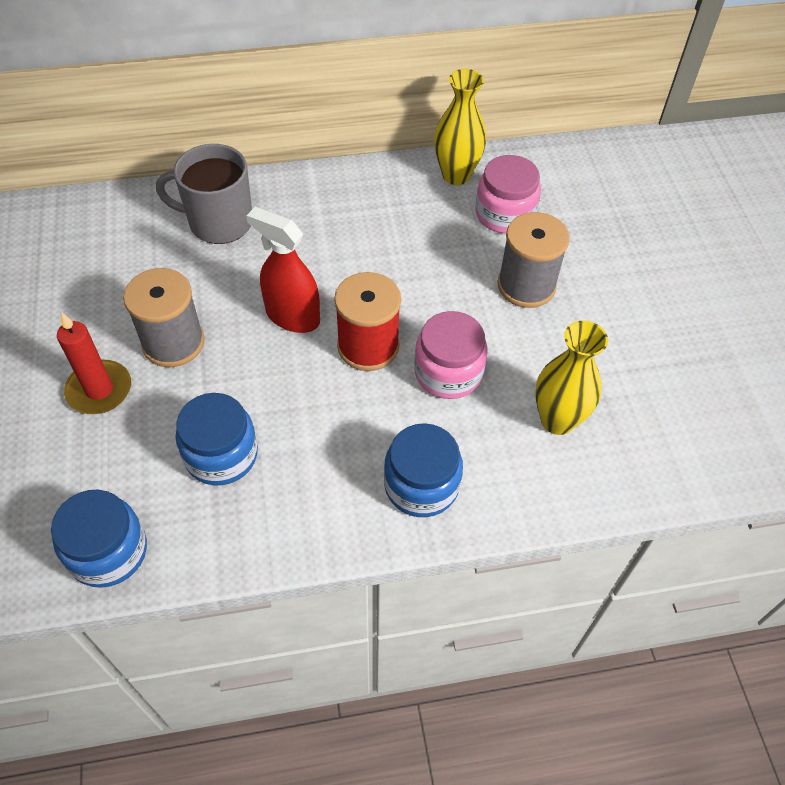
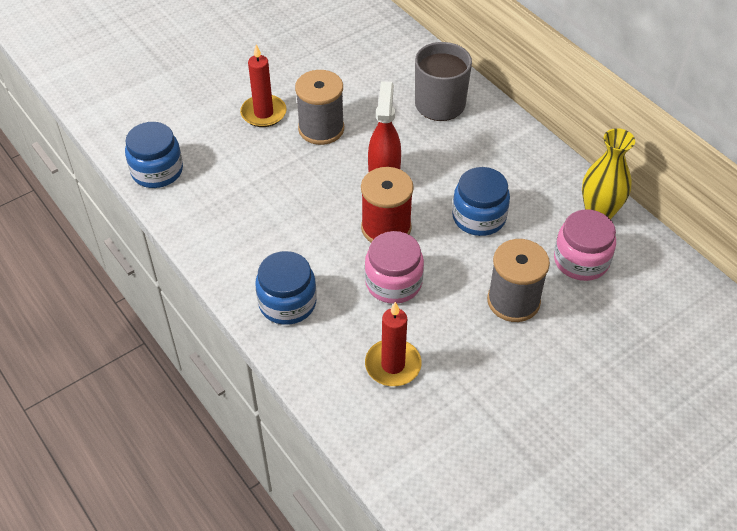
camera: 65 degrees right, 5 degrees down
blue jar [176,393,258,485] -> blue jar moved to [452,167,510,236]
yellow vase [535,321,608,435] -> red candle [365,302,422,386]

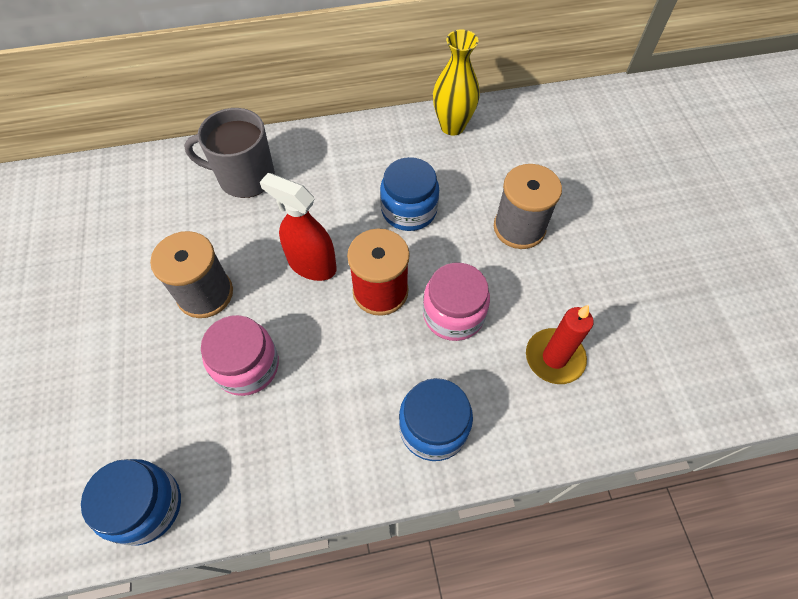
camera: 65 degrees left, 10 degrees up
red candle [240,44,287,127] -> none
pink jar [554,210,616,281] -> pink jar moved to [201,315,279,396]

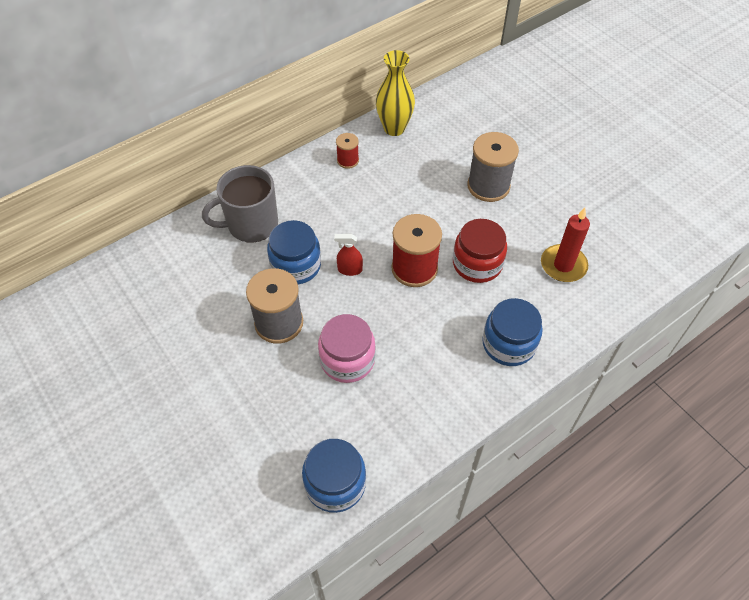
camera: 25 degrees left, 5 degrees down
red spray bottle [260,173,337,281] -> red spray bottle [334,234,363,276], size x0.54
blue jar [380,157,439,231] -> blue jar moved to [267,220,321,284]
pink jar [423,263,490,341] -> red jar [453,219,507,283]
none -> red spool [336,133,359,169]

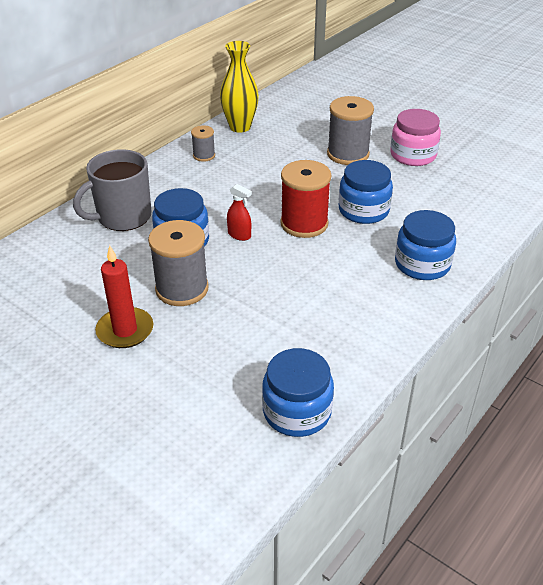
camera: 15 degrees left, 15 degrees down
pink jar [318,314,376,383] -> pink jar moved to [390,109,441,166]
red spray bottle [334,234,363,276] -> red spray bottle turned 135 degrees counterclockwise [227,184,252,241]
red spool [336,133,359,169] -> grey spool [191,125,215,162]
red jar [453,219,507,283] -> blue jar [339,160,393,224]
red candle [541,208,590,282] -> red candle moved to [95,245,153,348]

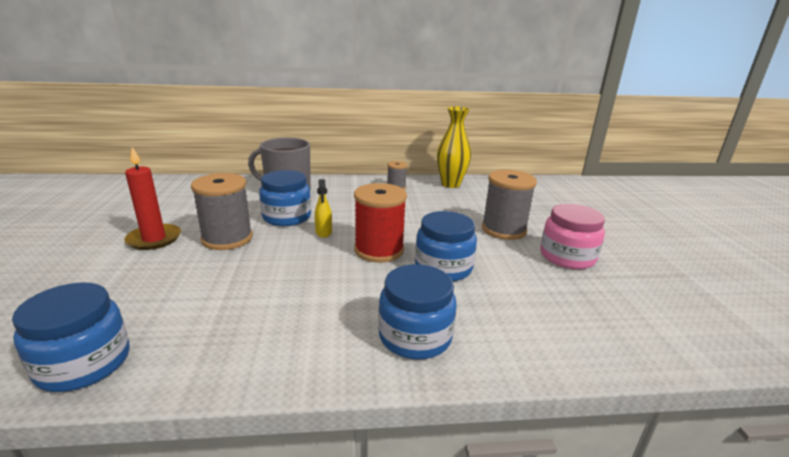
camera: 45 degrees right, 15 degrees down
red spray bottle [227,184,252,241] -> yellow spray bottle [315,179,332,238]

